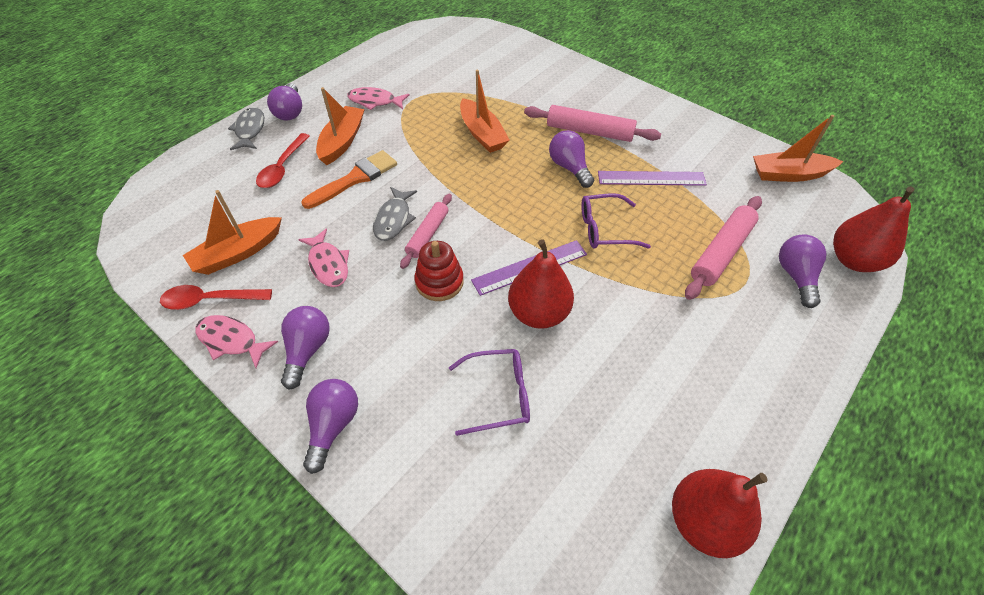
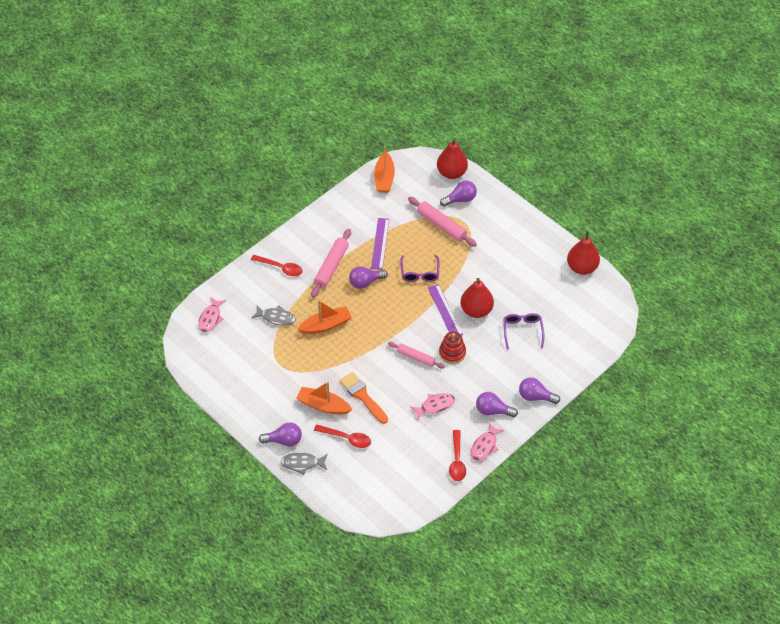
camera: 85 degrees left, 0 degrees up
orange boat [183,190,282,275] -> none
pink fish [347,87,410,110] -> pink fish moved to [198,297,226,333]
grey fish [373,187,417,241] -> grey fish moved to [251,305,296,326]
purple light bulb [779,234,827,308] -> purple light bulb turned 150 degrees clockwise [440,180,477,207]
none -> red spoon [251,255,303,276]

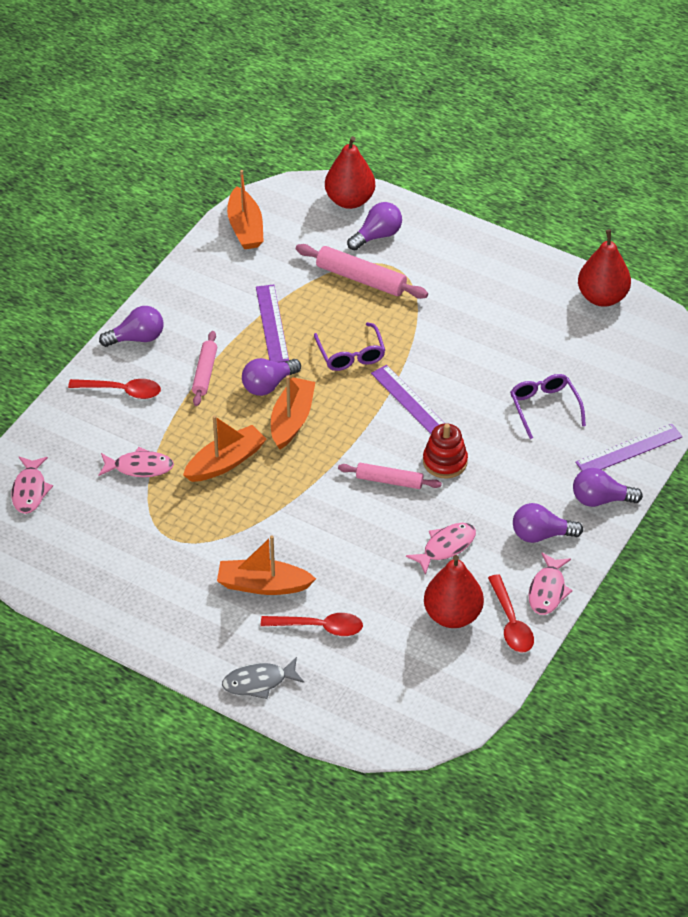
camera: 15 degrees left, 5 degrees down
grey fish [251,305,296,326] -> pink fish [98,447,174,477]
purple light bulb [259,422,302,447] -> purple light bulb moved to [99,306,163,347]
pink rolling pin [311,229,351,298] -> pink rolling pin [192,331,217,406], size x0.66
orange brush [340,372,388,424] -> none
red pear [461,278,494,318] -> red pear moved to [424,555,484,628]
none -> orange boat [271,375,315,449]
none -> purple ruler [575,424,683,471]

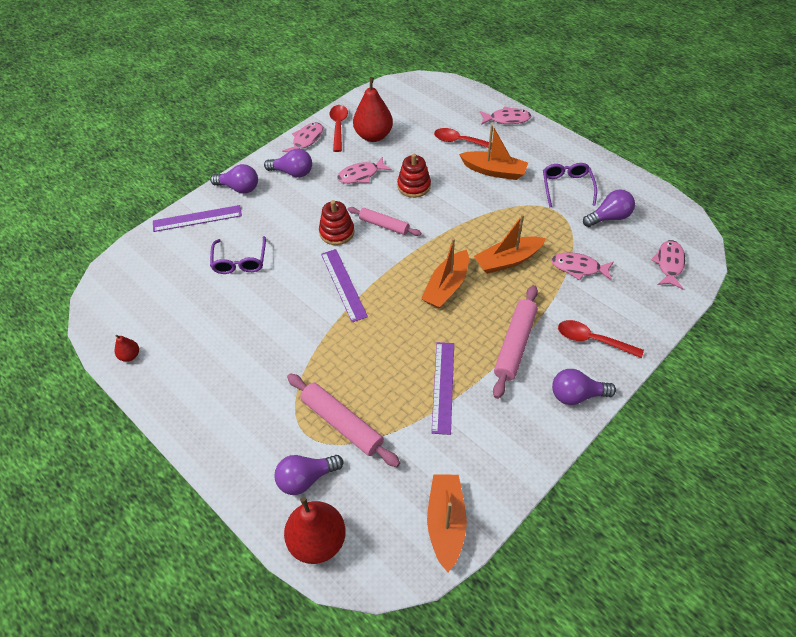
camera: 165 degrees left, 5 degrees up
pink rolling pin [192,331,217,406] -> pink rolling pin [493,285,538,399], size x1.51
grey fish [222,657,304,699] -> pink fish [479,106,532,125]
purple light bulb [242,358,301,396] -> purple light bulb moved to [583,190,635,227]
purple glasses [314,322,385,371] -> purple glasses moved to [543,163,597,207]
red pear [578,229,631,307] -> red pear [114,335,139,362], size x0.47
none -> red stacking toy [397,154,431,198]

